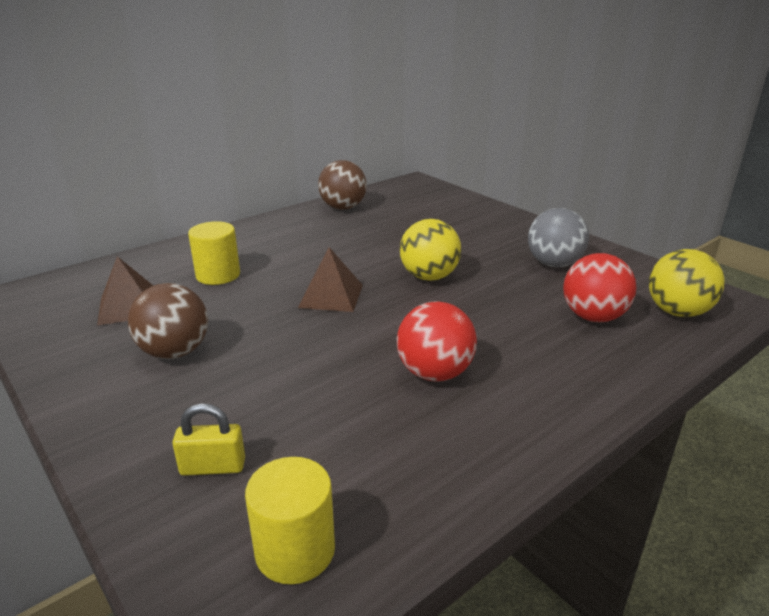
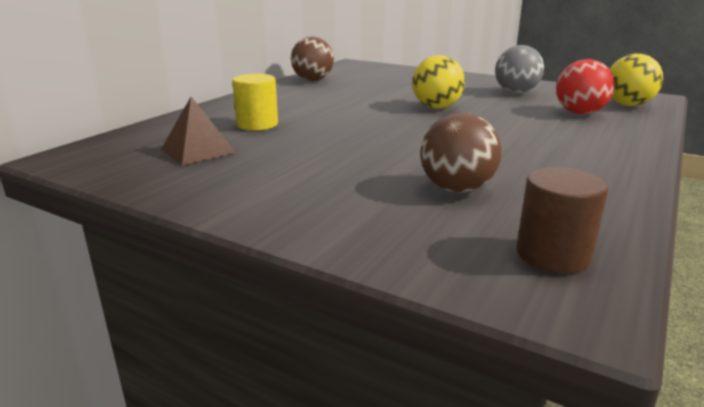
camera: 20 degrees left, 5 degrees down
brown ball [128,283,208,359] -> brown ball moved to [420,113,502,193]
yellow padlock [172,403,245,476] -> none
yellow cylinder [245,457,335,584] -> brown cylinder [516,167,608,273]
brown pyramid [298,247,363,312] -> none
red ball [397,301,477,381] -> none

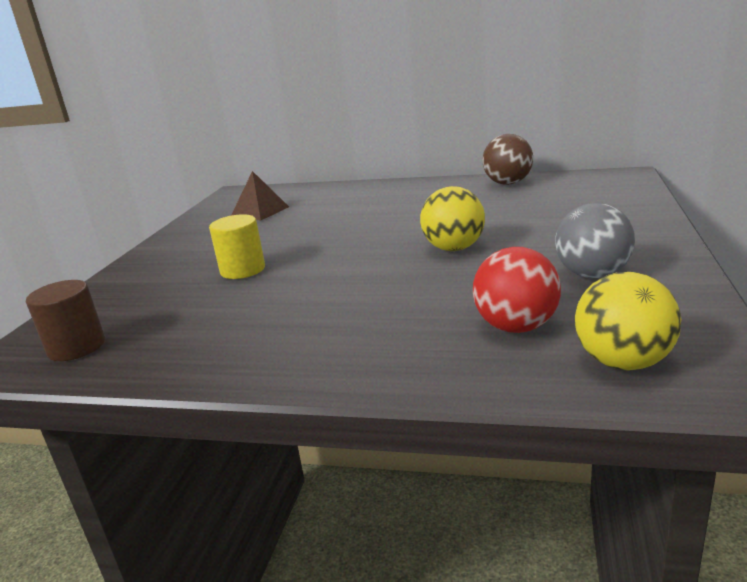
camera: 75 degrees right, 0 degrees up
yellow cylinder [232,74,278,131] -> yellow cylinder moved to [209,214,265,279]
brown ball [420,113,502,193] -> none

